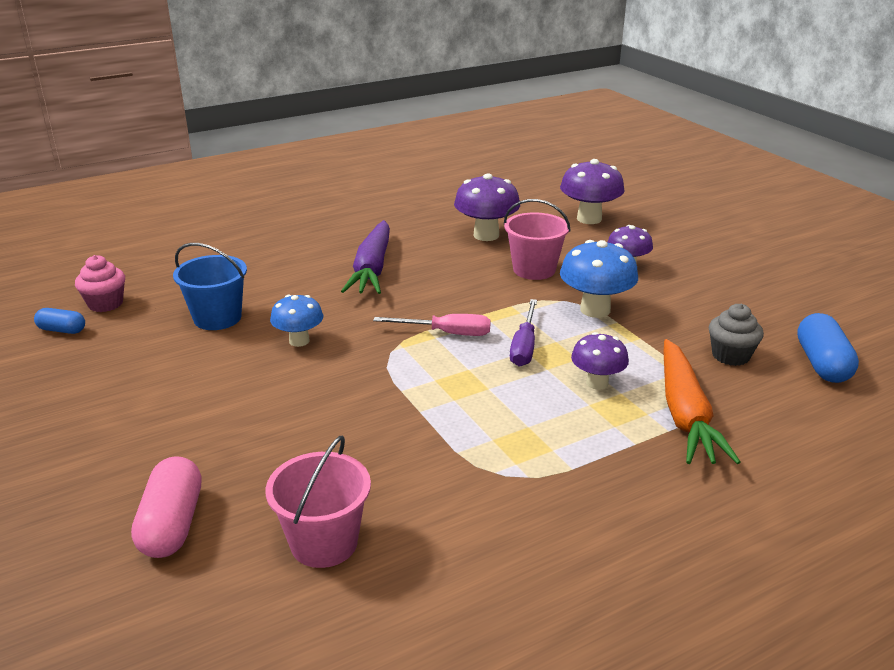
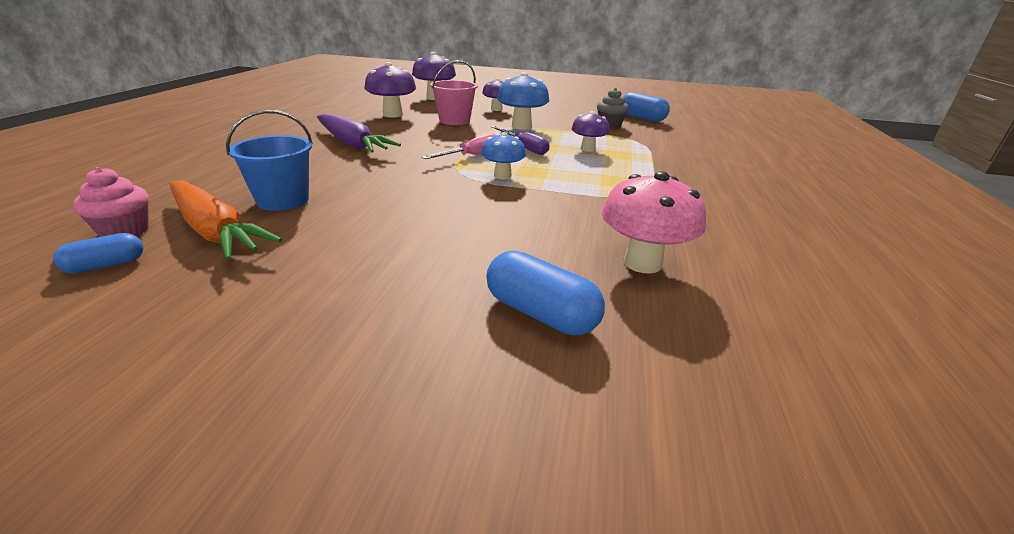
camera: 50 degrees left, 0 degrees up
pink capsule [131,456,201,558] -> blue capsule [486,251,605,336]
pink bucket [266,436,371,568] -> pink mushroom [602,171,706,274]
blue mushroom [270,295,324,347] -> blue mushroom moved to [481,132,526,179]
orange carrot [664,339,741,464] -> orange carrot moved to [170,180,282,260]

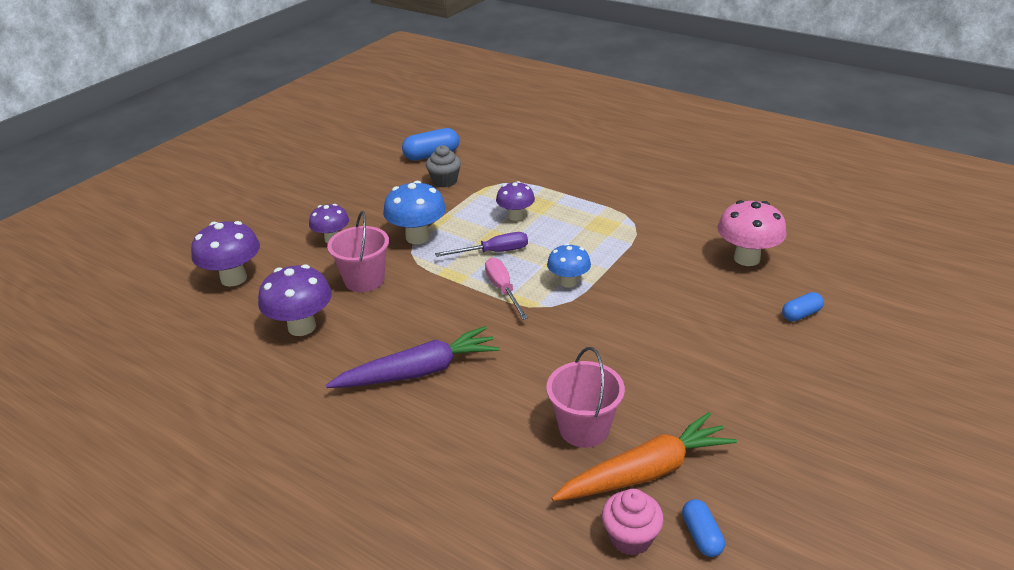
camera: 65 degrees left, 5 degrees up
blue bucket [226,110,313,211] -> pink bucket [546,347,625,448]
blue capsule [486,251,605,336] -> blue capsule [782,292,824,322], size x0.59

